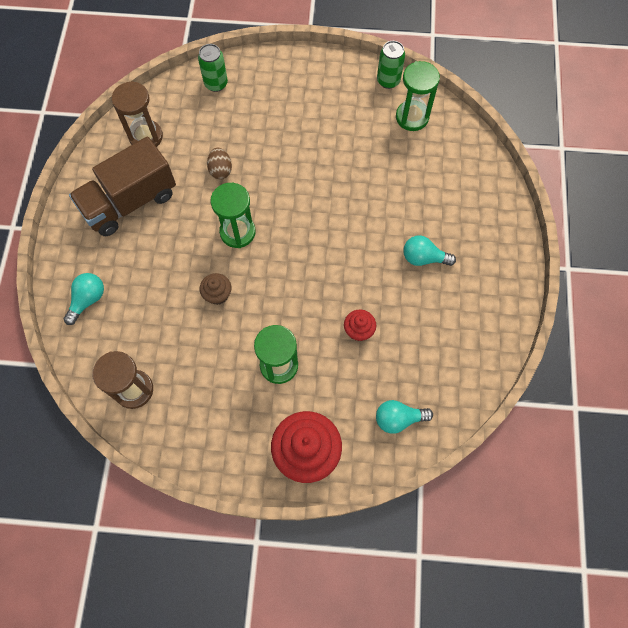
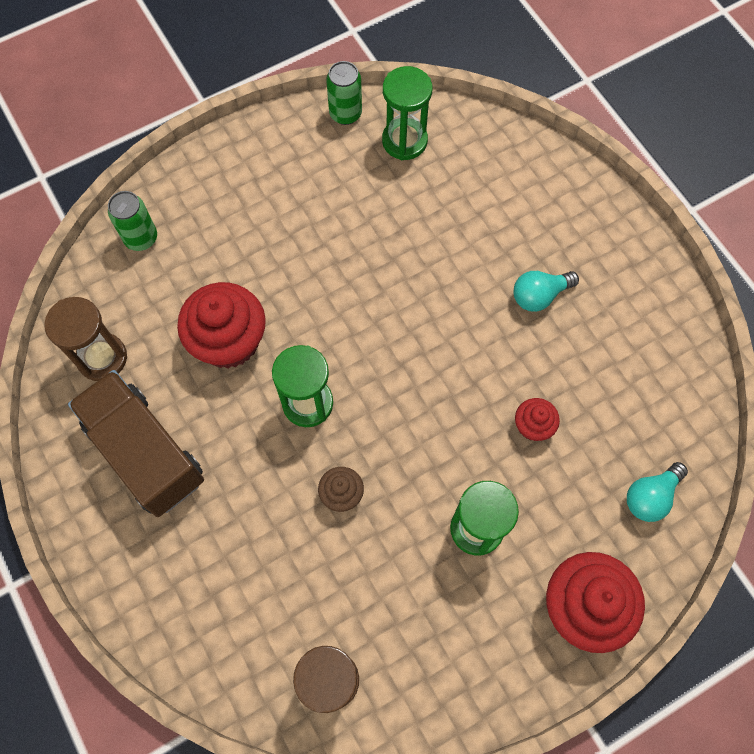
camera: 35 degrees left, 0 degrees up
turquoise light bulb [64,273,104,325] -> none
brown truck [69,137,176,236] -> brown truck turned 120 degrees clockwise [68,370,204,517]
brown egg [207,148,232,179] -> red cupcake [177,282,266,368]

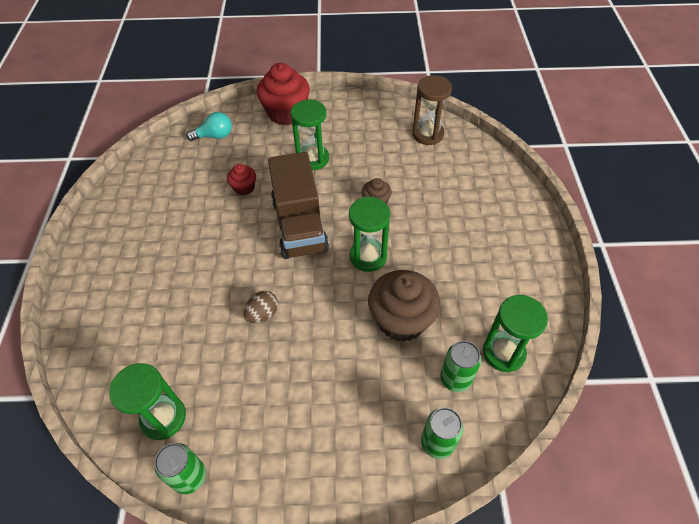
camera: 150 degrees left, 15 degrees down
brown hourglass [44,297,127,381] -> green hourglass [483,295,548,373]
brown truck [68,370,204,517] -> brown truck moved to [268,152,329,259]
red cupcake [177,282,266,368] -> brown cupcake [368,270,440,342]
turquoise light bulb [513,271,579,312] -> none
none -> brown egg [244,291,278,323]
none -> green can [440,341,481,392]

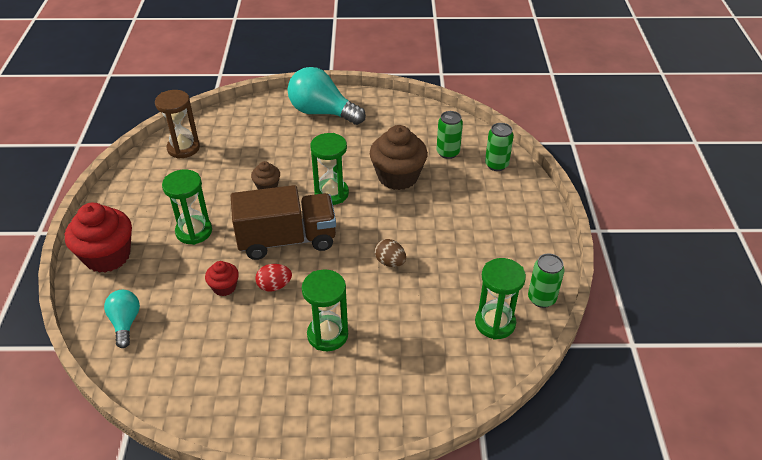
camera: 90 degrees left, 10 degrees down
green hourglass [483,295,548,373] -> green hourglass moved to [302,270,348,351]
none -> red egg [255,264,292,292]
none -> turquoise light bulb [288,67,366,125]

